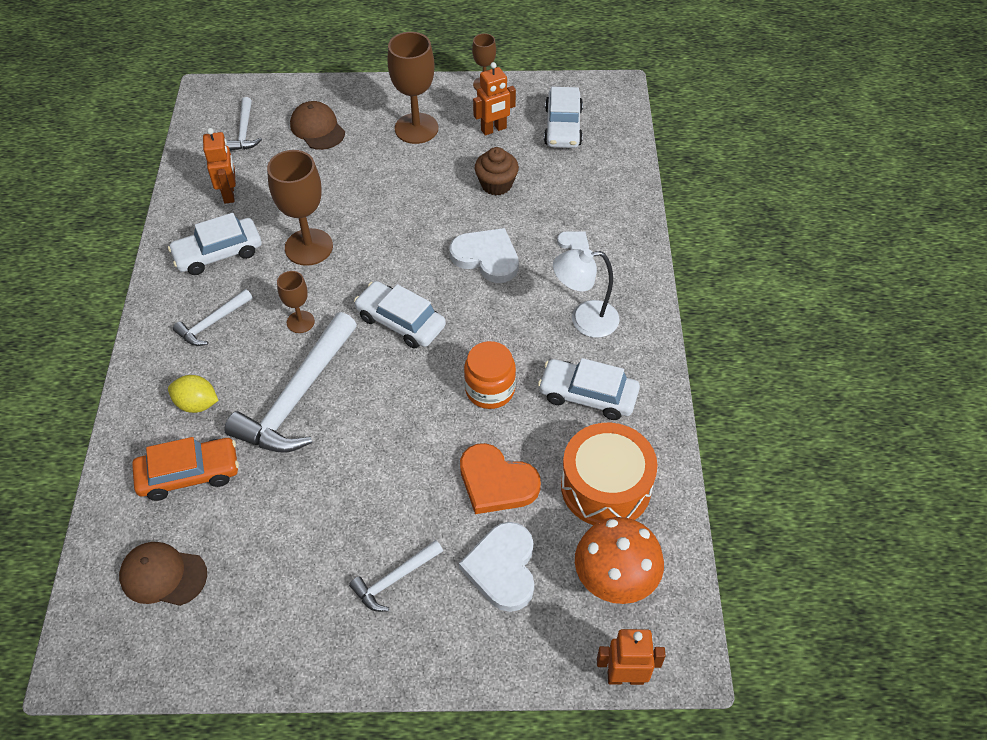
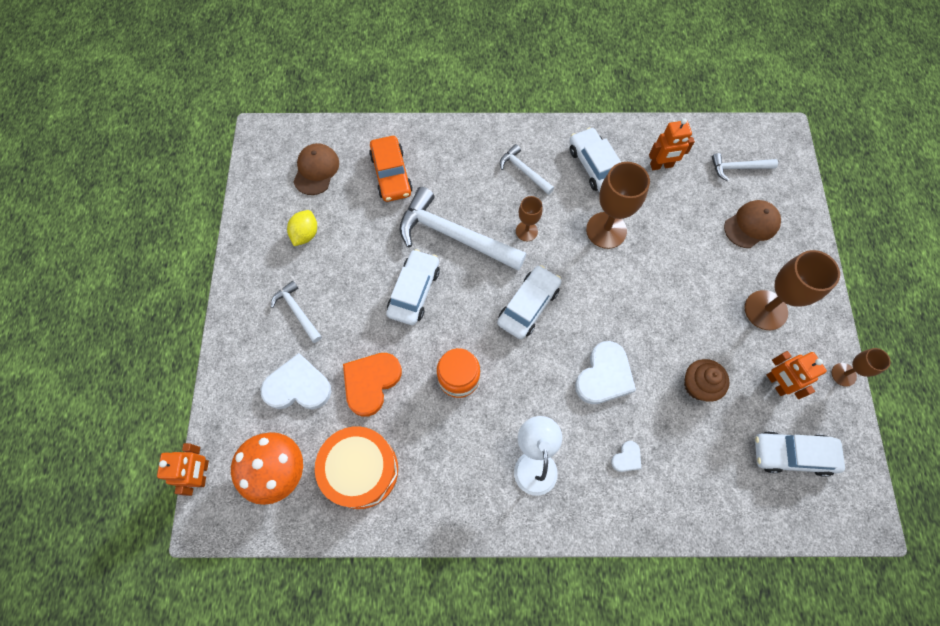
camera: 90 degrees right, 15 degrees up
yellow lemon [168,375,219,413] -> yellow lemon moved to [287,210,317,246]
white car [538,358,640,420] -> white car moved to [386,249,440,325]

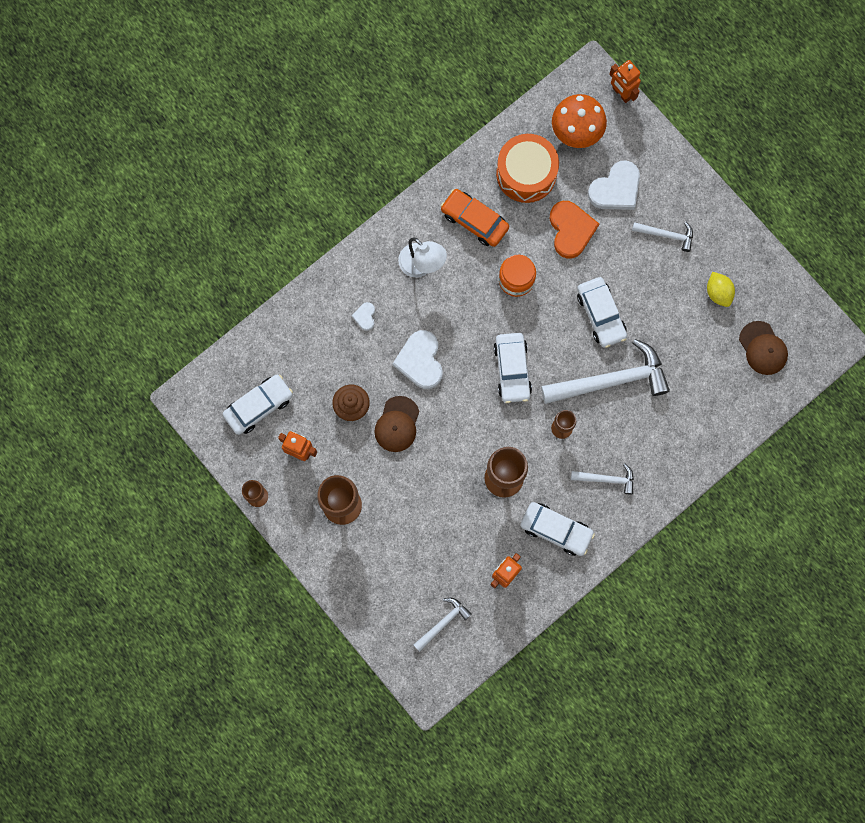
camera: 140 degrees right, 10 degrees up
orange car [369,136,413,202] -> orange car moved to [441,189,509,247]
brown cap [724,200,781,248] -> brown cap moved to [374,396,419,452]

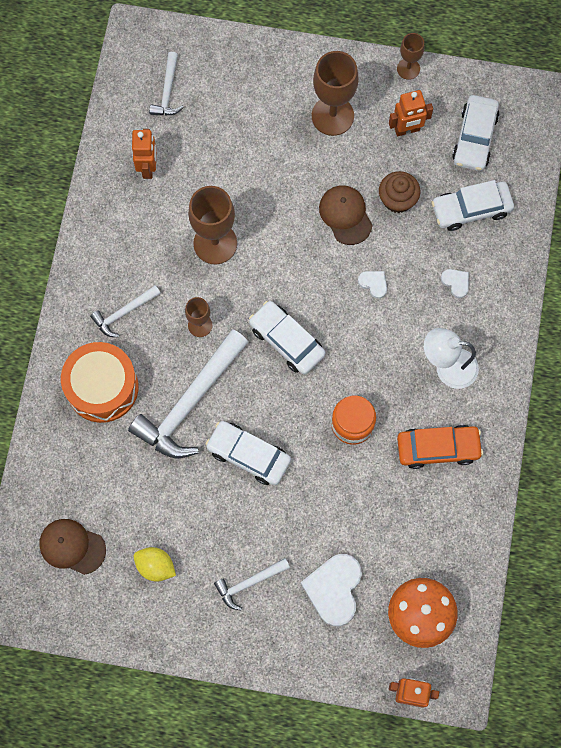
camera: 140 degrees right, 5 degrees down
white heart [393,330,443,389] -> white heart [358,271,387,299], size x0.48
orange drum [496,134,559,203] -> orange drum moved to [61,342,139,423]
white car [520,502,595,556] -> white car moved to [431,180,514,231]
orange heart [550,201,599,259] -> none

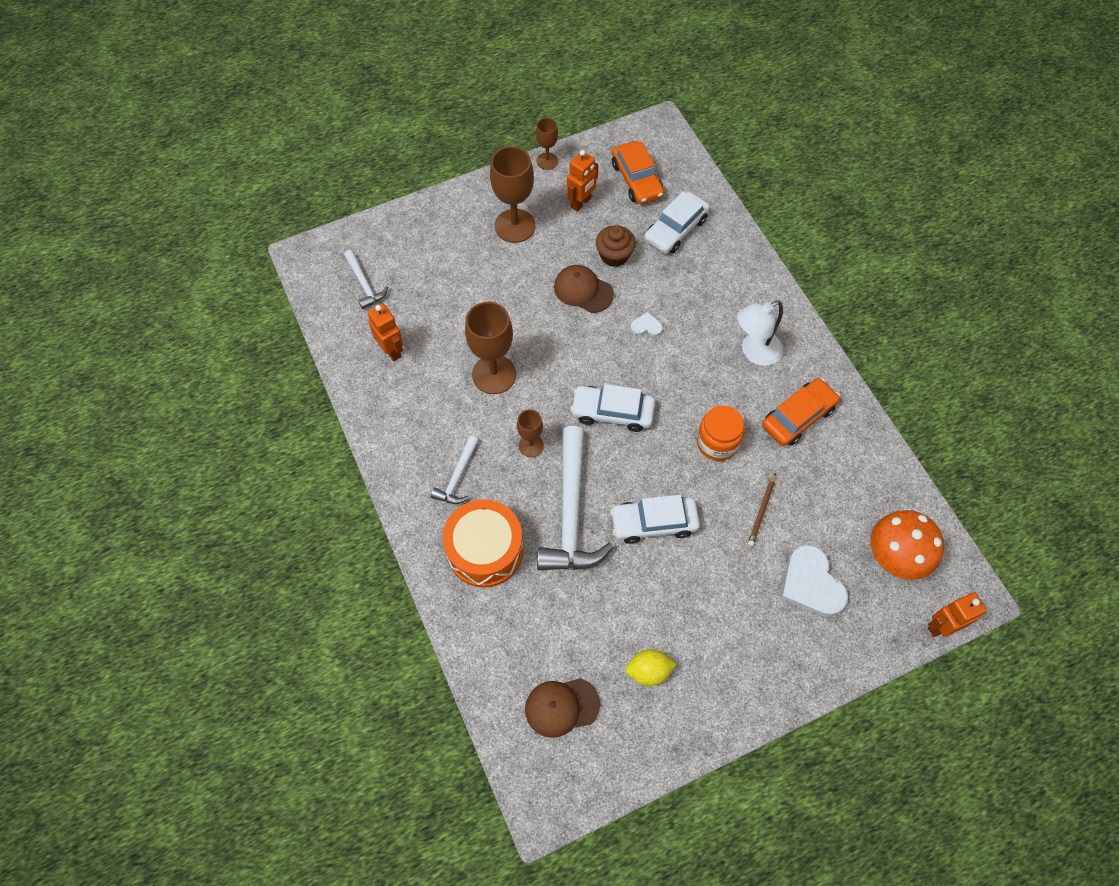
camera: 35 degrees left, 10 degrees down
white hammer [214,558,290,610] -> none
white heart [441,269,469,298] -> none
white car [452,95,500,171] -> orange car [612,141,664,204]
none -> brown pencil [748,472,776,547]

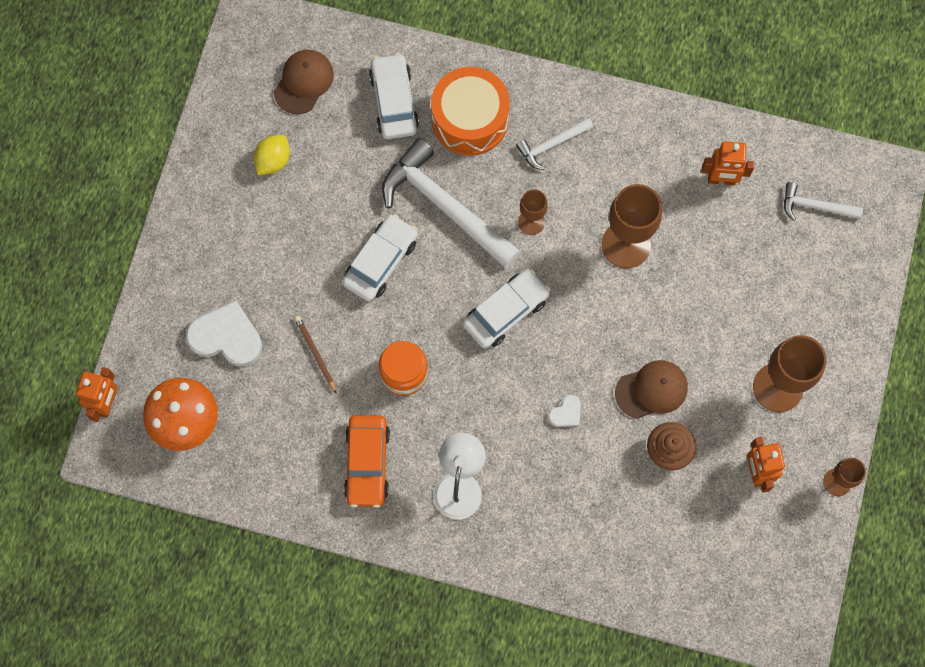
camera: 130 degrees right, 10 degrees up
white hammer [431,436,479,504] -> white hammer turned 90 degrees counterclockwise [516,118,593,170]
orange car [612,141,664,204] -> none
white car [644,191,710,254] -> white car moved to [369,53,419,139]

